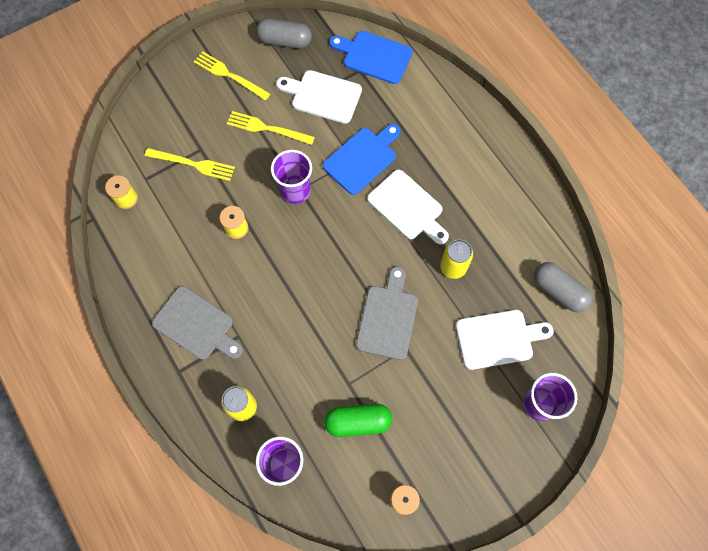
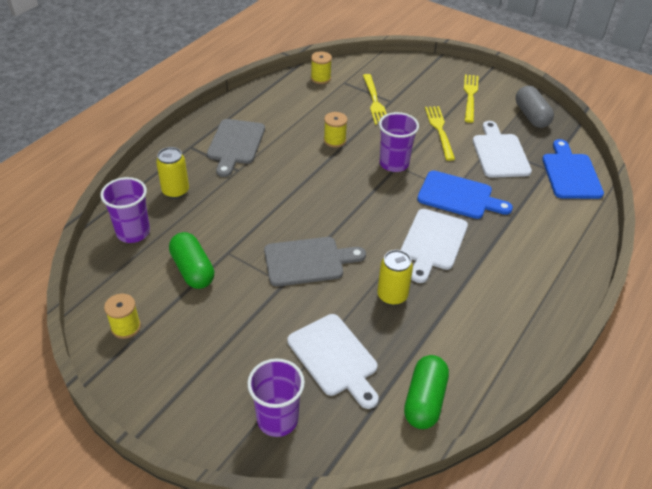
camera: 65 degrees right, 25 degrees down
grey capsule [534,262,592,312] -> green capsule [404,355,449,429]

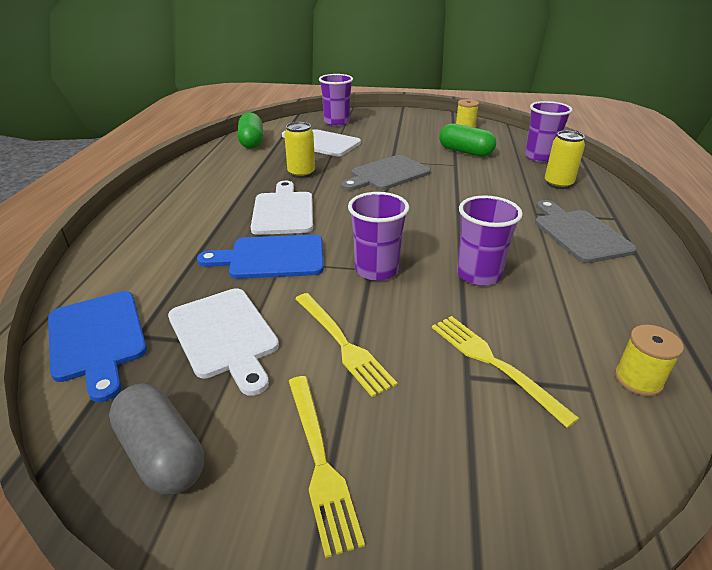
camera: 155 degrees right, 10 degrees down
yellow spool [324,112,347,148] -> purple cup [457,195,523,286]

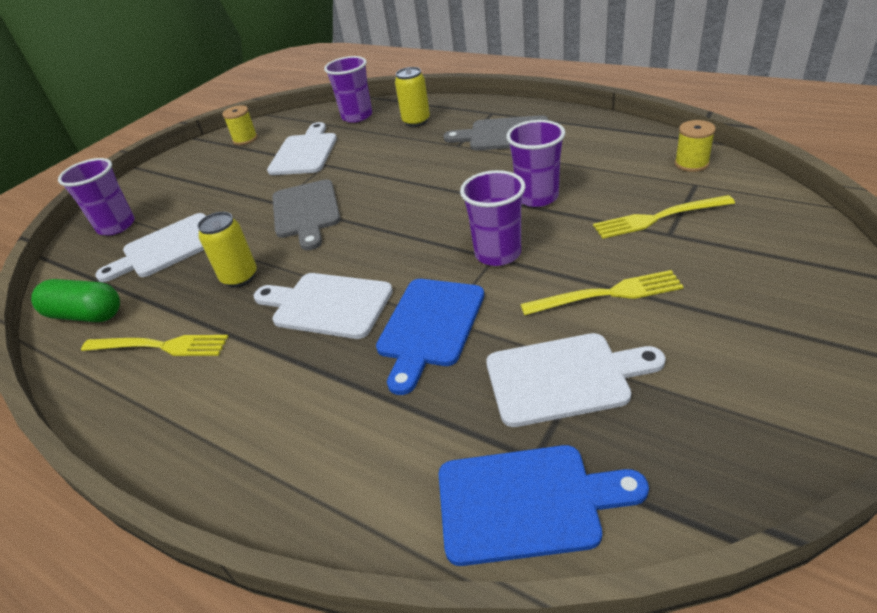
camera: 60 degrees left, 5 degrees up
grey capsule [109,383,204,495] -> none
yellow fork [289,376,365,558] -> yellow fork moved to [81,335,229,356]
green capsule [439,123,496,157] -> white cutting board [267,122,337,175]

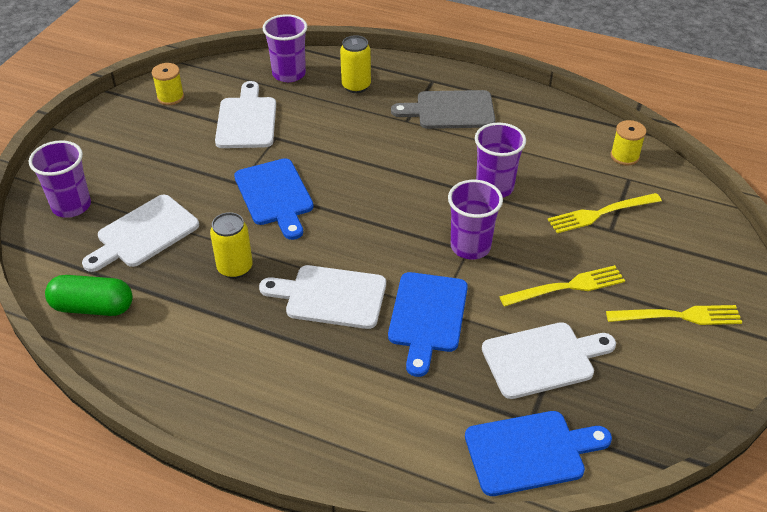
camera: 15 degrees left, 5 degrees up
yellow fork [81,335,229,356] -> yellow fork moved to [606,305,742,325]
grey cutting board [272,179,341,250] -> blue cutting board [234,158,314,240]

